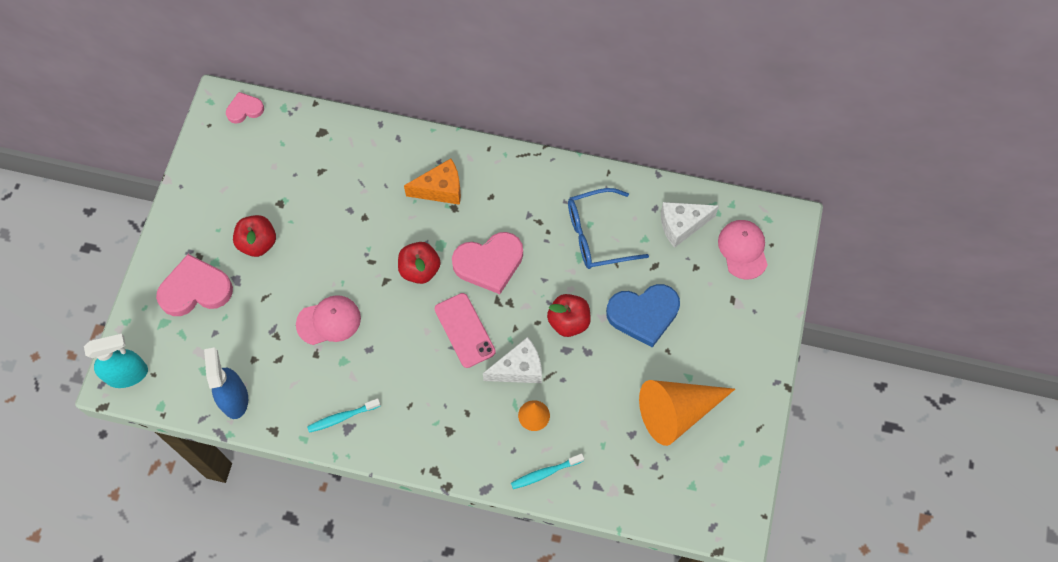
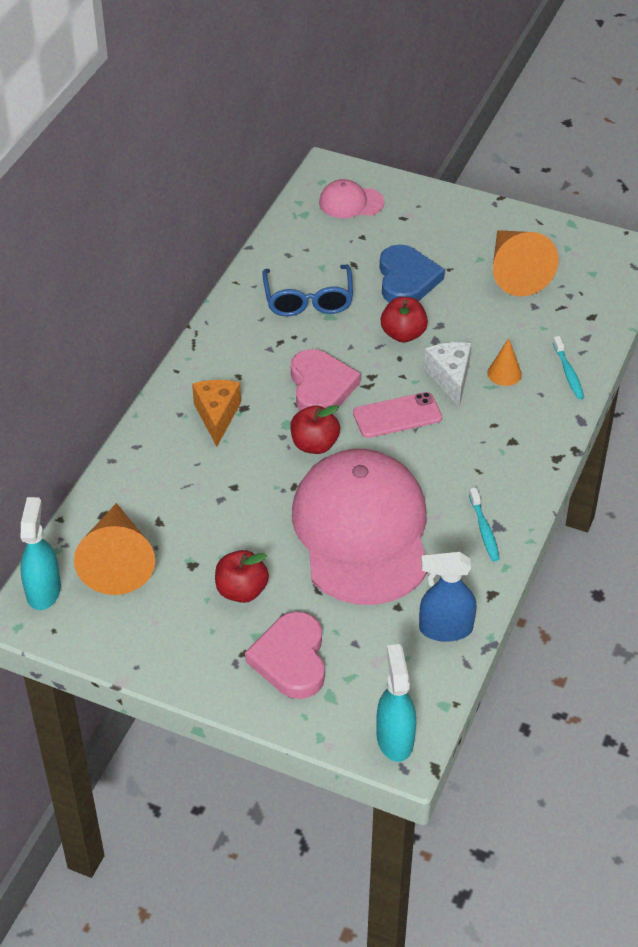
camera: 80 degrees left, 20 degrees down
pink heart [226,92,264,124] -> turquoise spray bottle [20,497,61,610]
pink cap [296,295,361,345] -> pink cap [292,449,428,605], size x2.35
white cheese [661,202,719,248] -> none
none -> orange cone [74,503,155,595]

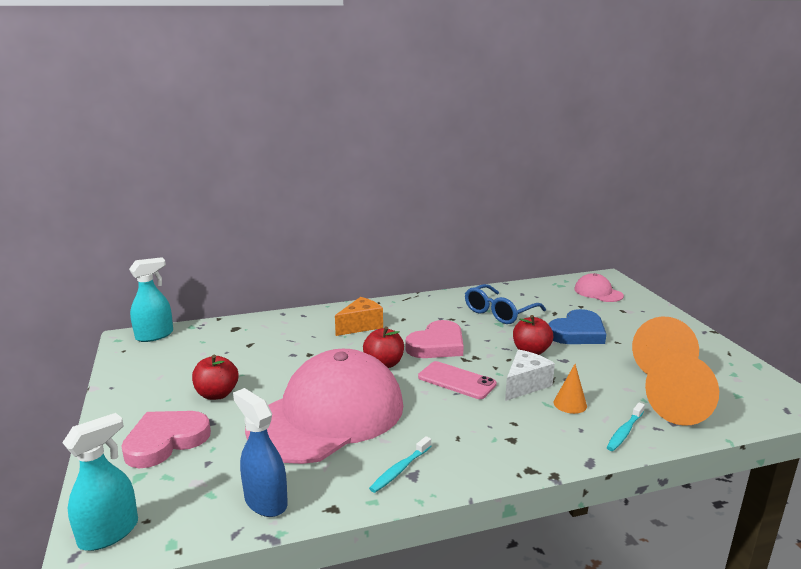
camera: 50 degrees right, 25 degrees down
orange cone [74,503,155,595] -> orange cone moved to [645,353,719,426]

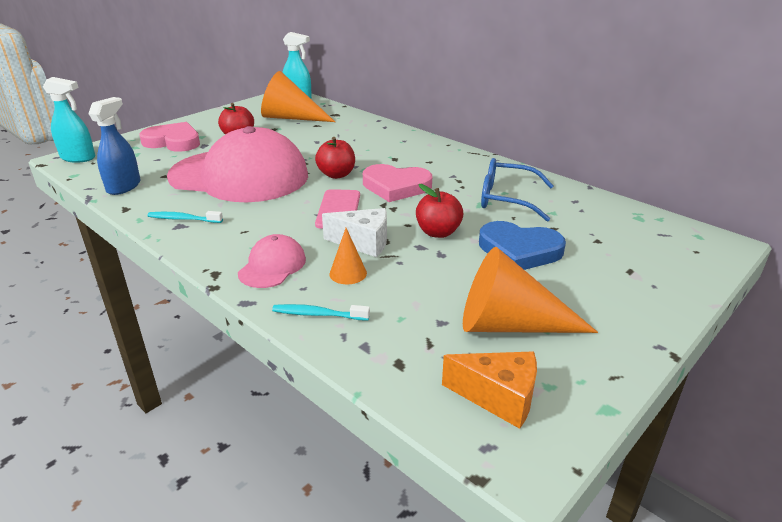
camera: 60 degrees right, 10 degrees up
orange cheese [335,297,383,336] -> orange cheese moved to [442,352,537,429]
pink cap [574,273,624,302] -> pink cap moved to [238,234,306,288]
orange cone [645,353,719,426] -> orange cone moved to [261,71,335,122]

